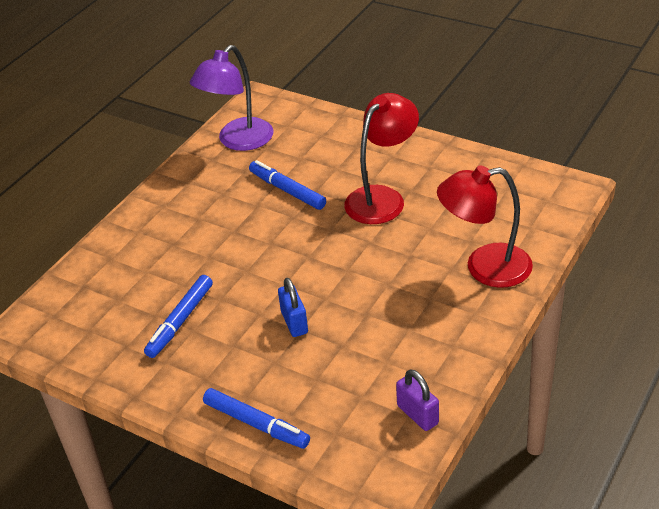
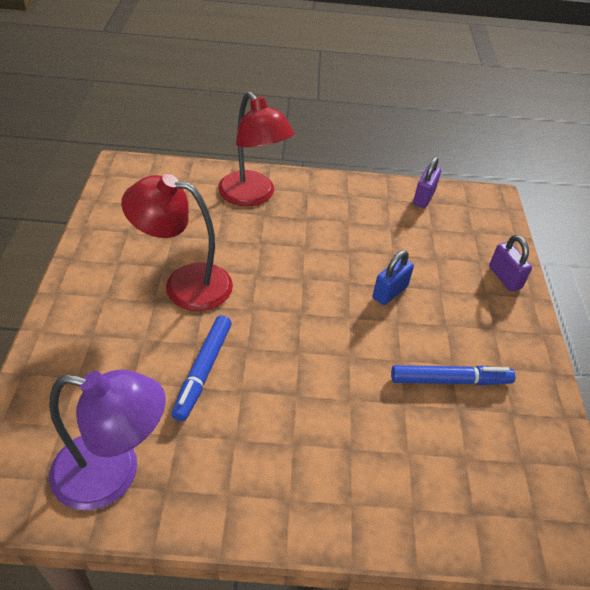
camera: 125 degrees left, 5 degrees up
blue marker [203,388,310,449] -> purple padlock [489,235,532,291]

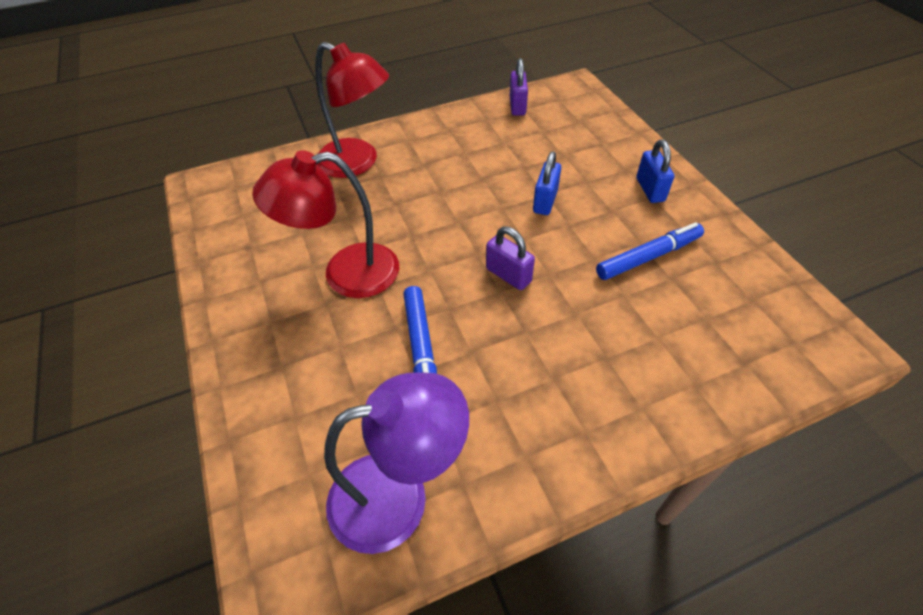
camera: 20 degrees left, 5 degrees up
purple padlock [489,235,532,291] -> purple padlock moved to [486,227,535,290]
none -> blue padlock [636,139,674,203]

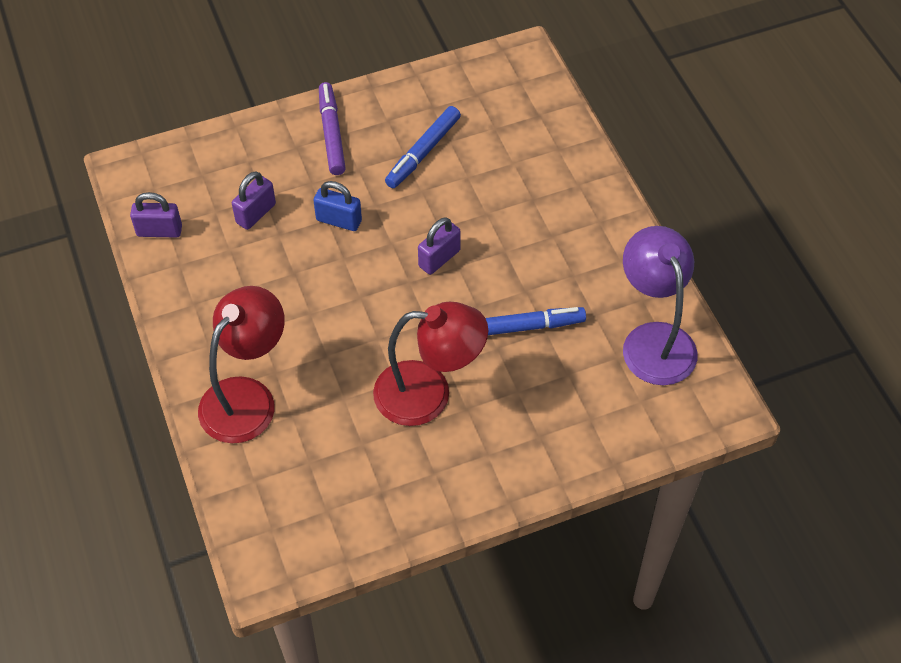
camera: 90 degrees left, 5 degrees up
red lamp [252,150,399,298] -> red lamp turned 75 degrees counterclockwise [373,302,488,426]
blue marker [596,222,704,280] -> blue marker turned 120 degrees counterclockwise [385,106,461,188]
blue padlock [636,139,674,203] -> purple marker [319,82,346,175]
none -> purple padlock [232,171,276,230]

